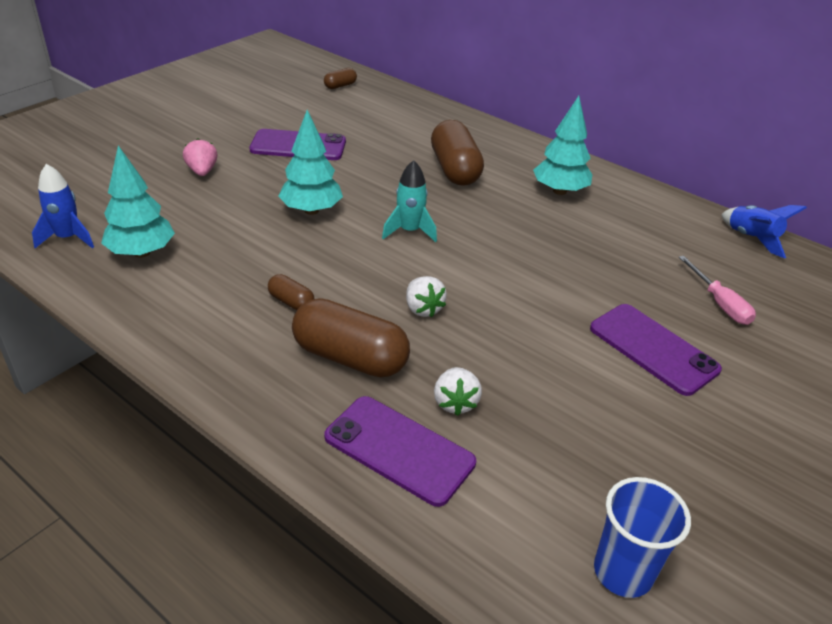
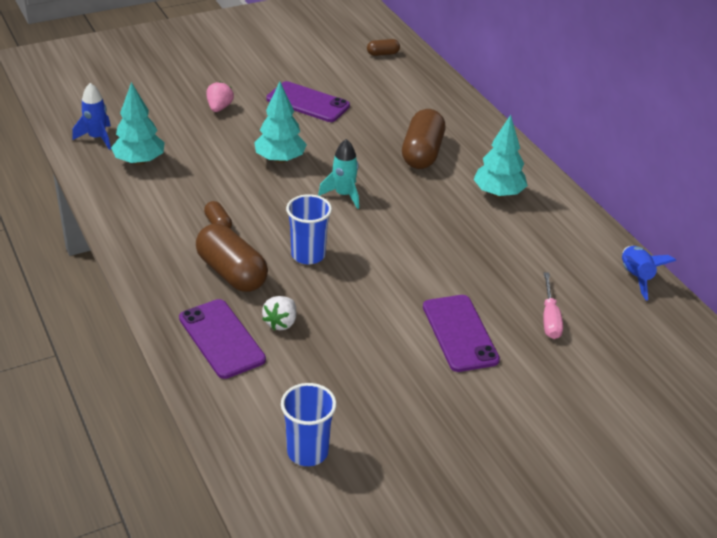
camera: 25 degrees right, 0 degrees up
white strawberry [406,276,447,317] -> blue cup [286,194,332,264]

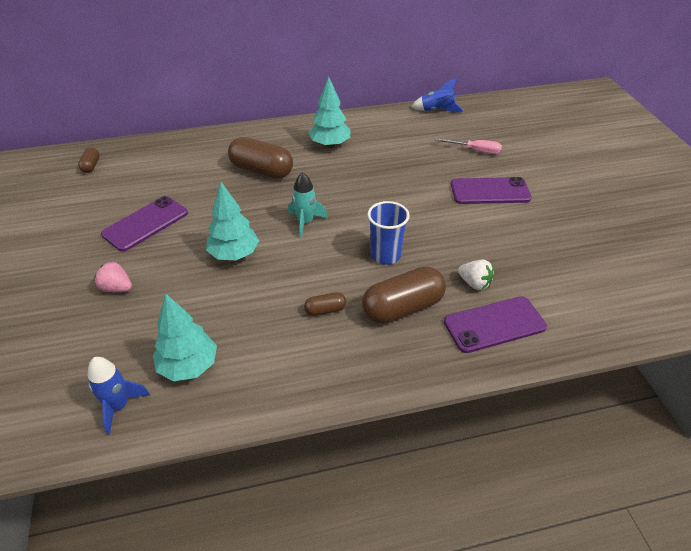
camera: 75 degrees left, 5 degrees up
blue cup [281,383,337,466] -> none

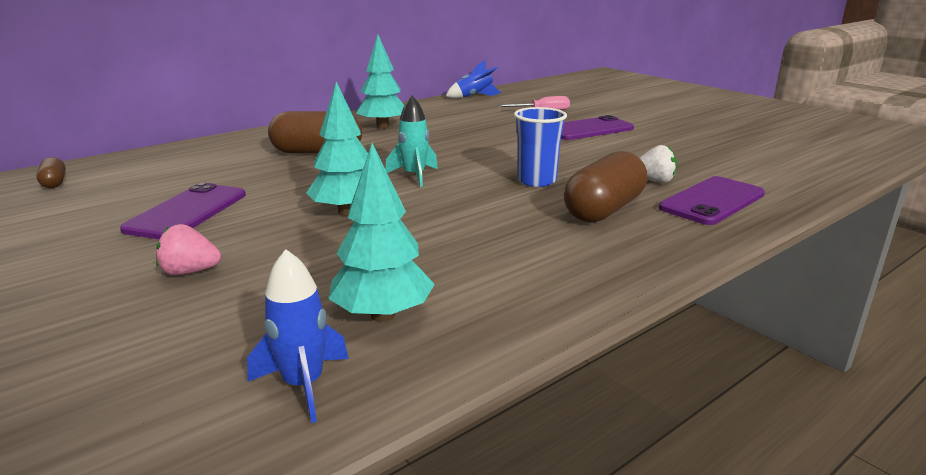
camera: 25 degrees left, 20 degrees down
brown capsule [304,292,346,316] -> none

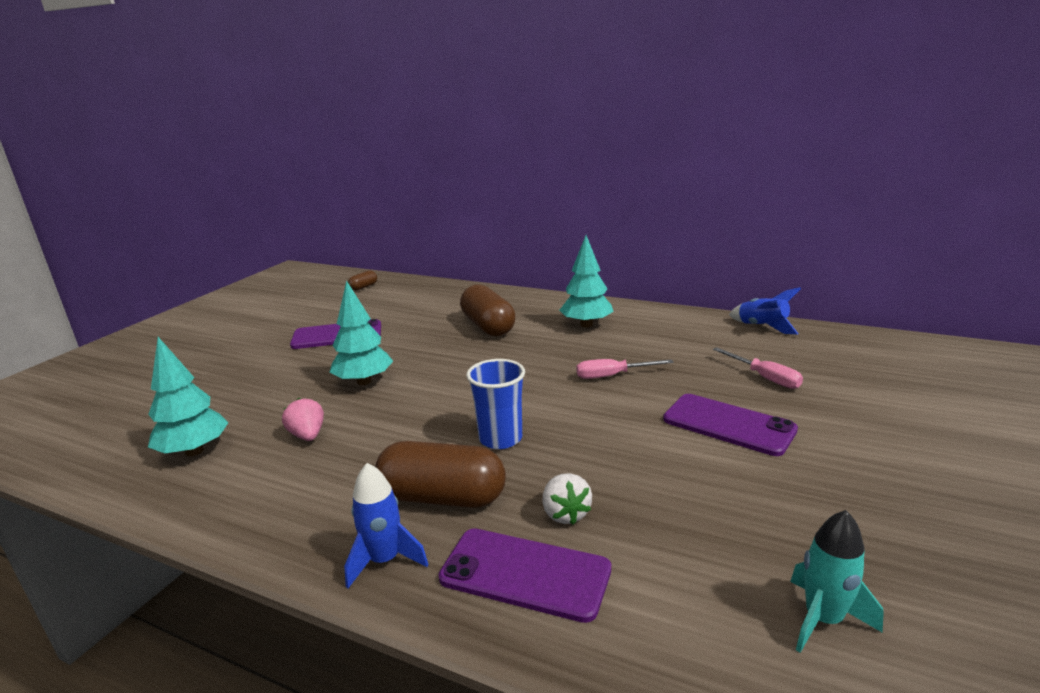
camera: 65 degrees right, 0 degrees up
pink strawberry [156,224,221,275] -> pink strawberry moved to [282,398,324,441]
blue rocket [247,249,349,423] -> blue rocket moved to [344,463,429,588]
turquoise rocket [385,95,438,187] -> turquoise rocket moved to [790,510,884,653]
none -> pink screwdriver [576,359,673,379]

